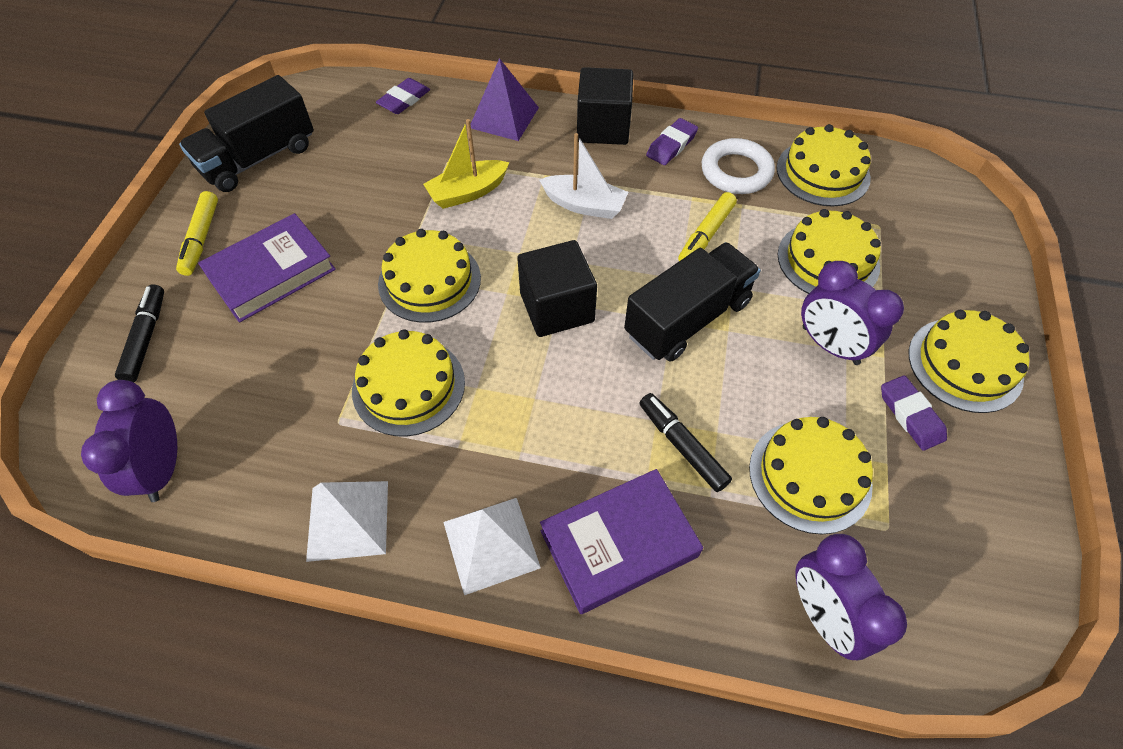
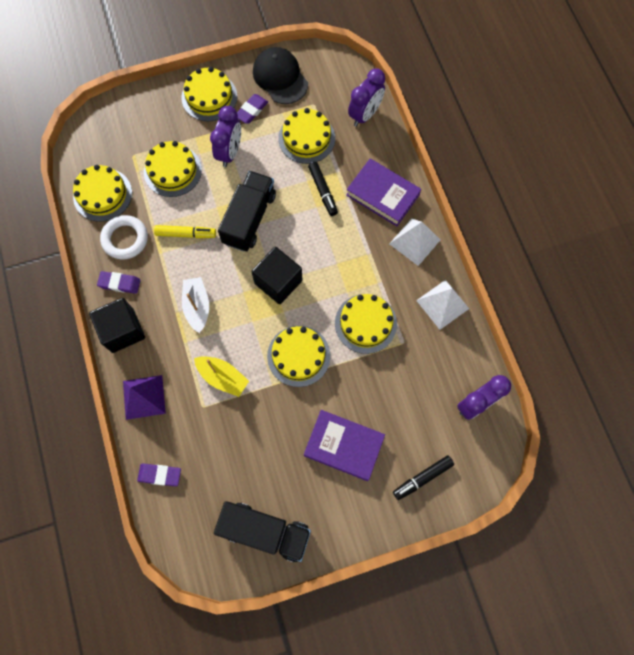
camera: 120 degrees left, 15 degrees up
yellow marker [176,191,218,276] -> none
black truck [624,242,761,362] -> black truck turned 90 degrees clockwise [218,171,276,252]
black marker [640,393,732,492] -> black marker turned 45 degrees counterclockwise [308,162,338,216]
none -> black cap [253,47,308,104]

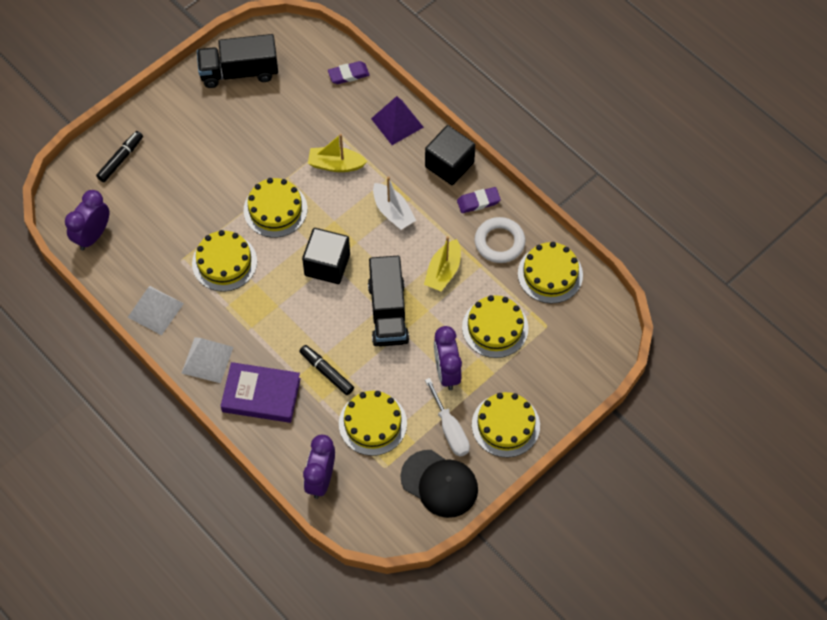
camera: 155 degrees right, 10 degrees down
yellow marker [154,225,216,238] -> yellow boat [424,236,461,291]
purple eraser [237,94,268,124] -> white screwdriver [425,378,470,457]
purple book [304,410,385,481] -> none

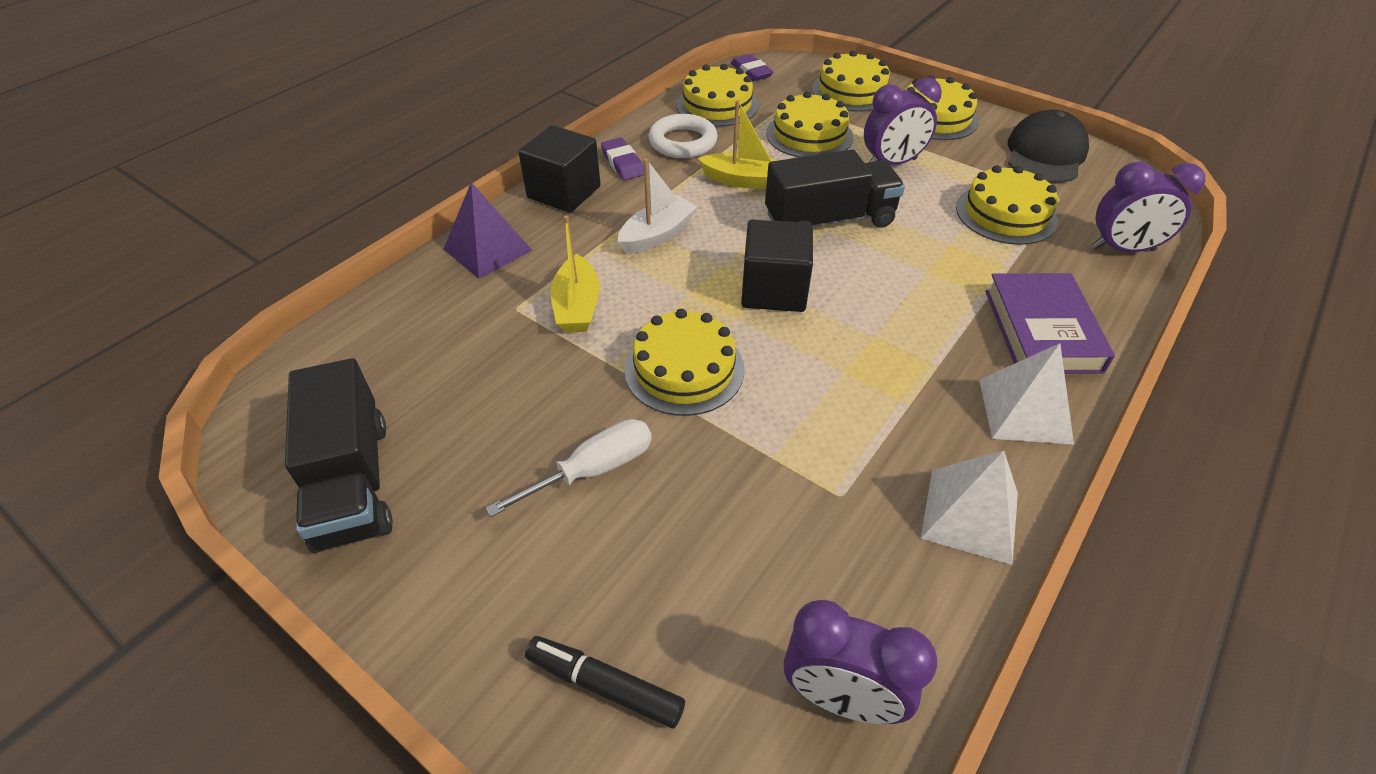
camera: 100 degrees left, 15 degrees down
yellow cake [192,230,257,292] -> yellow cake moved to [812,50,890,112]
black marker [299,345,354,395] -> none
purple eraser [328,61,370,84] -> purple eraser moved to [731,54,773,81]
white screwdriver [425,378,470,457] -> white screwdriver moved to [486,419,652,517]

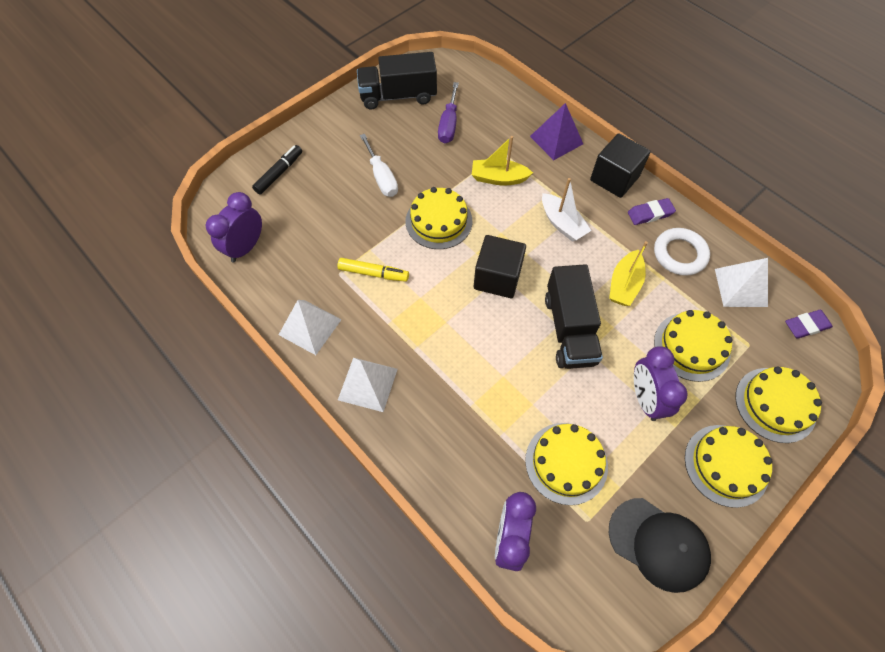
camera: 100 degrees right, 15 degrees up
yellow cake [676,64,759,127] -> white pyramid [715,258,768,307]
purple book [985,273,1115,374] -> none
none -> yellow marker [337,258,409,282]
none -> purple screwdriver [438,82,459,143]

